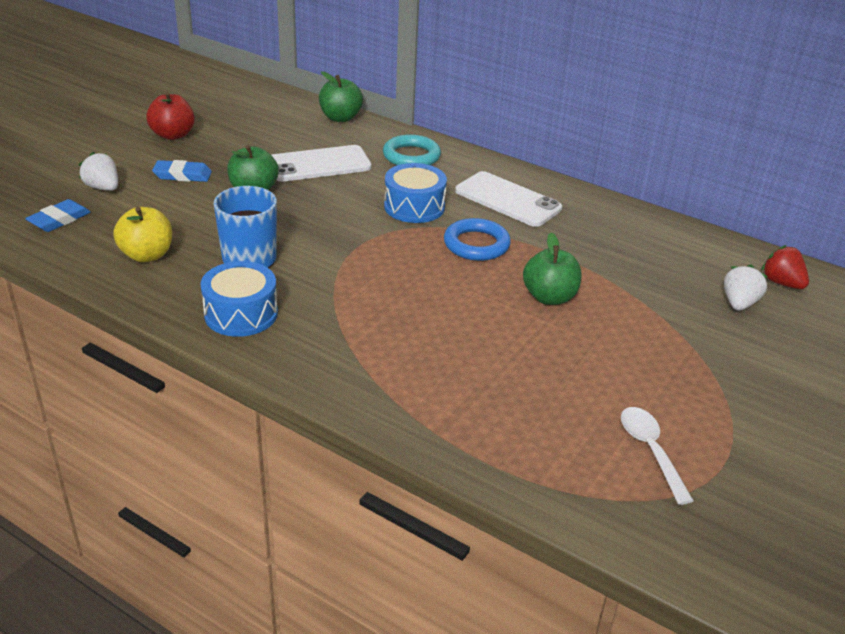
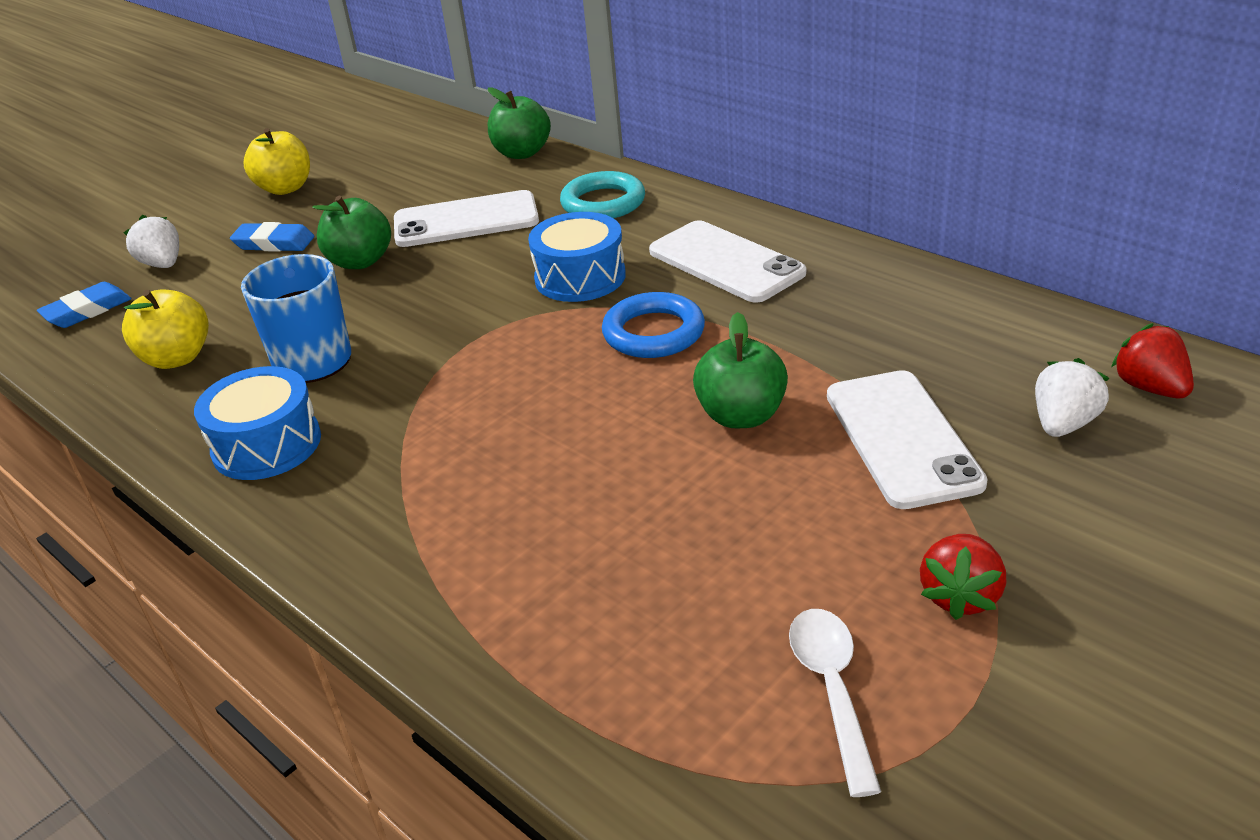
camera: 15 degrees right, 0 degrees up
red apple [146,92,195,140] -> yellow apple [243,128,310,195]
none -> white phone [827,370,988,509]
none -> red strawberry [920,534,1006,620]

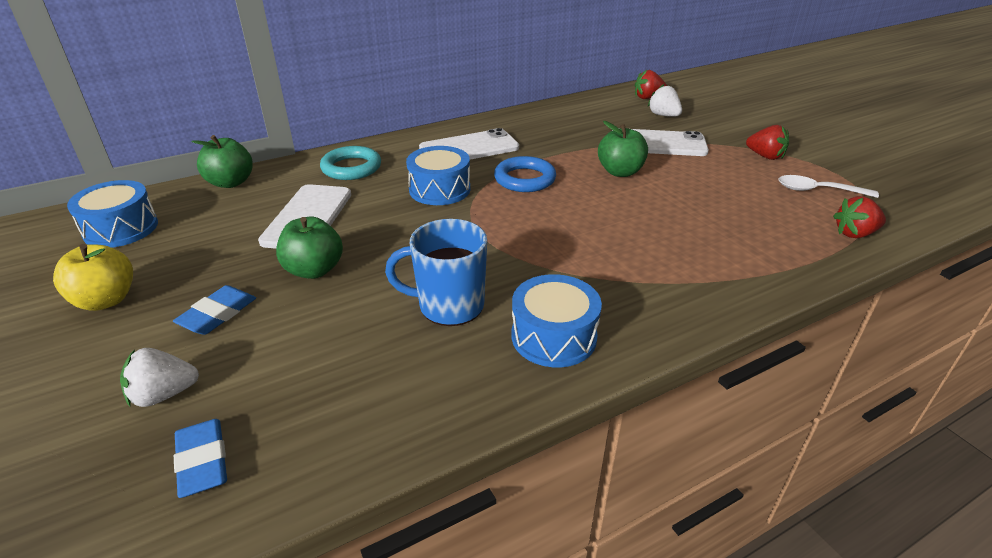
camera: 75 degrees left, 0 degrees up
yellow apple [122,290,209,369] -> none
none -> blue drum [67,180,158,248]
none -> red strawberry [833,196,886,238]

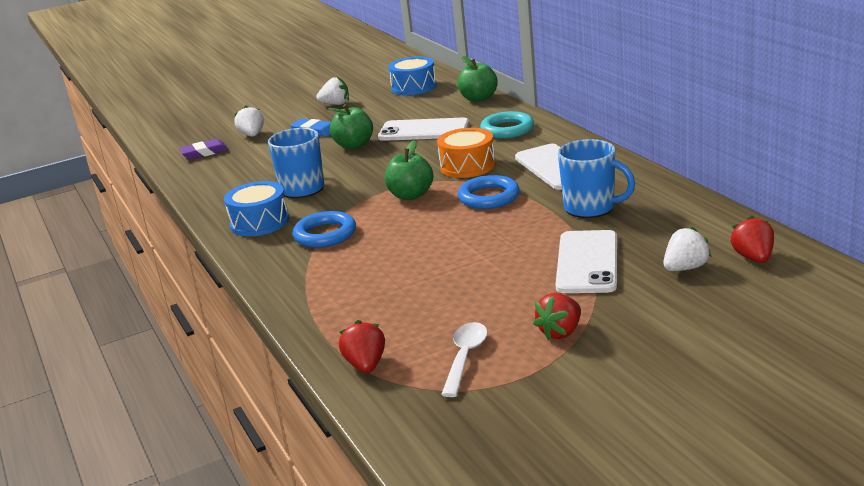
camera: 95 degrees right, 10 degrees down
yellow apple [53,244,133,311] -> white strawberry [316,77,349,105]
blue eraser [174,419,227,498] -> purple eraser [179,139,229,159]
blue drum [406,146,470,205] -> orange drum [437,128,495,178]
green apple [598,121,648,177] -> green apple moved to [385,140,433,200]
none -> blue ring [293,211,356,248]
none -> blue mug [558,139,635,218]

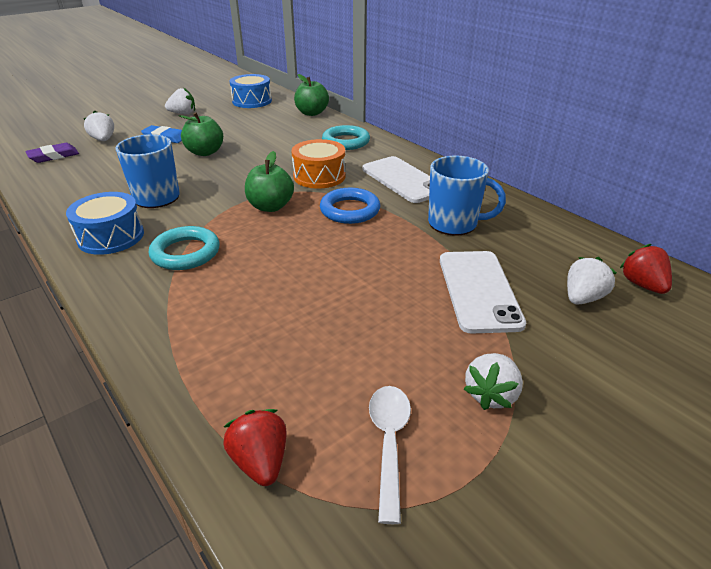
camera: 15 degrees left, 10 degrees up
blue ring [293,211,356,248] -> turquoise ring [149,226,219,270]
white phone [378,117,469,141] -> none
red strawberry [533,293,581,340] -> white strawberry [464,353,523,410]

